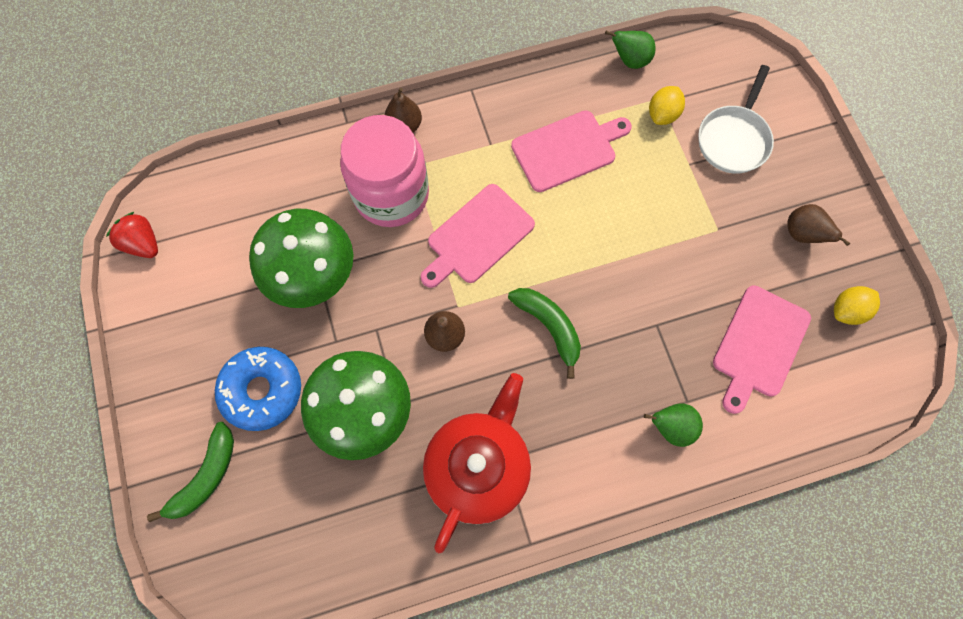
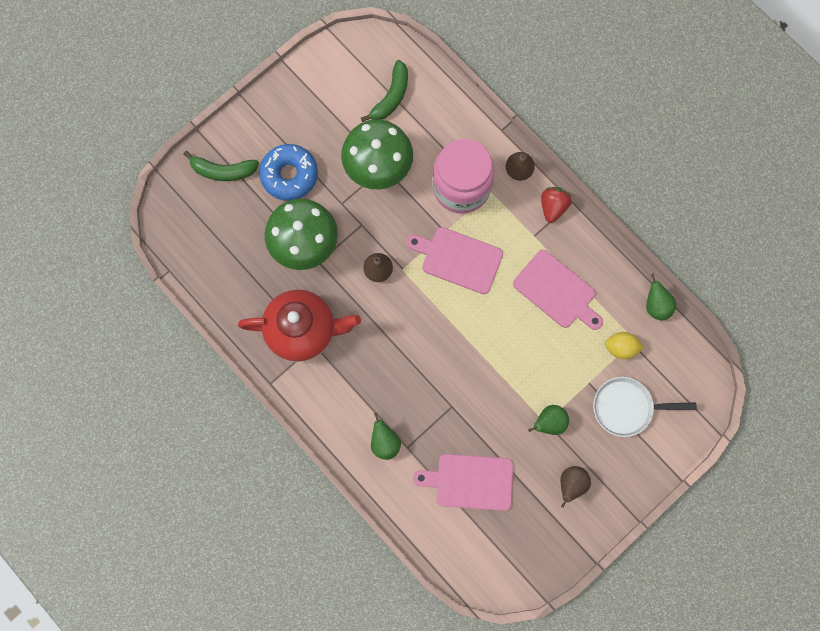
camera: 65 degrees right, 5 degrees up
red strawberry [106,212,158,258] -> red strawberry moved to [541,187,572,223]
green banana [508,288,581,379] -> green banana moved to [361,60,408,122]
yellow lemon [834,286,880,325] -> none
none -> green pear [528,405,569,435]

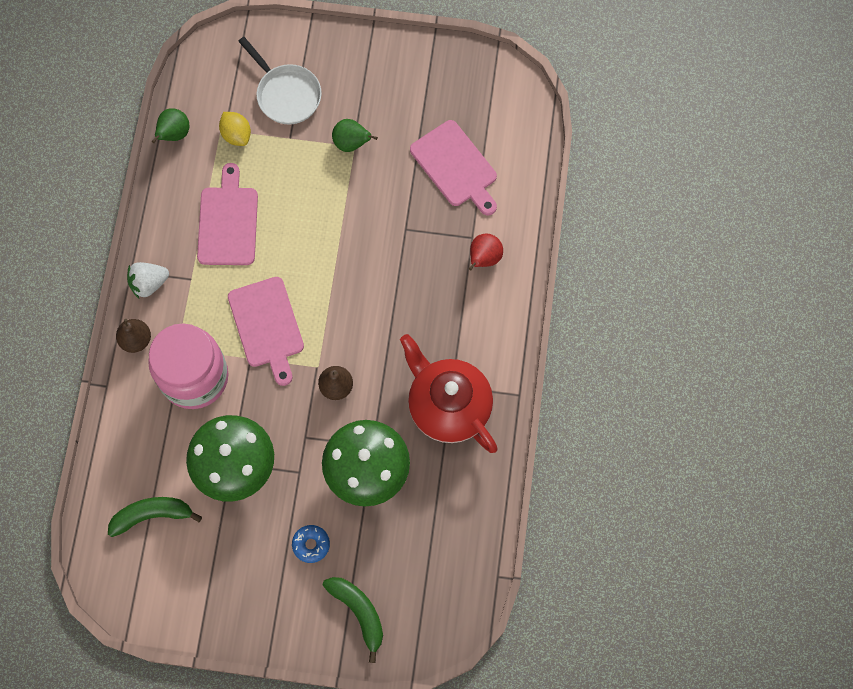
camera: 130 degrees left, 5 degrees down
blue donut [259,144,318,201] -> blue donut [292,525,330,563], size x0.53
green pear [371,413,401,460] -> red pear [469,233,503,271]
red strawberry [541,187,572,223] -> white strawberry [127,262,169,298]
brown pear [560,466,591,508] -> none

